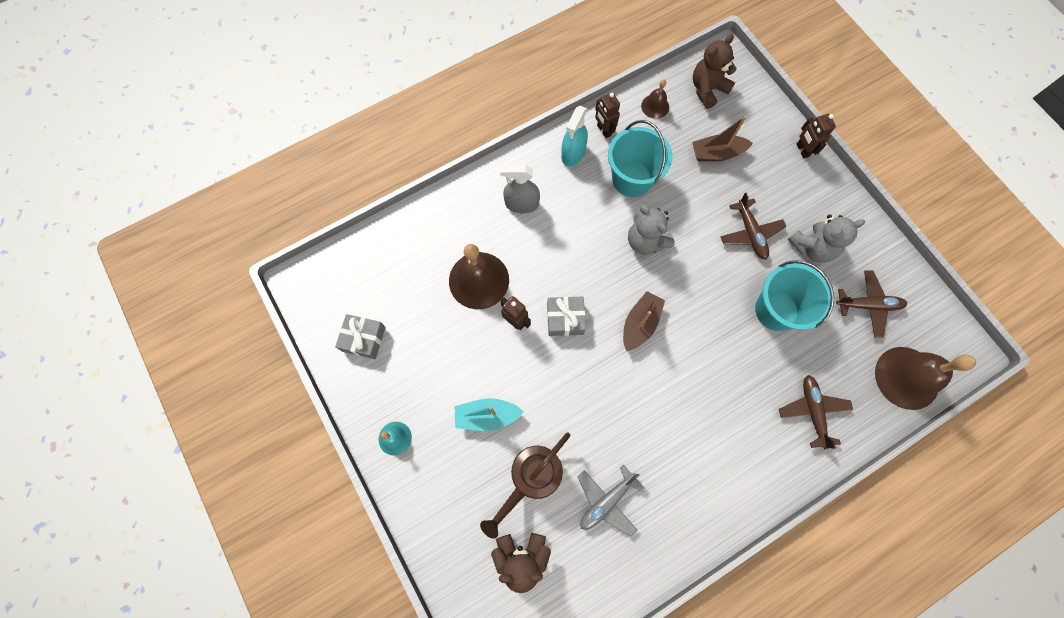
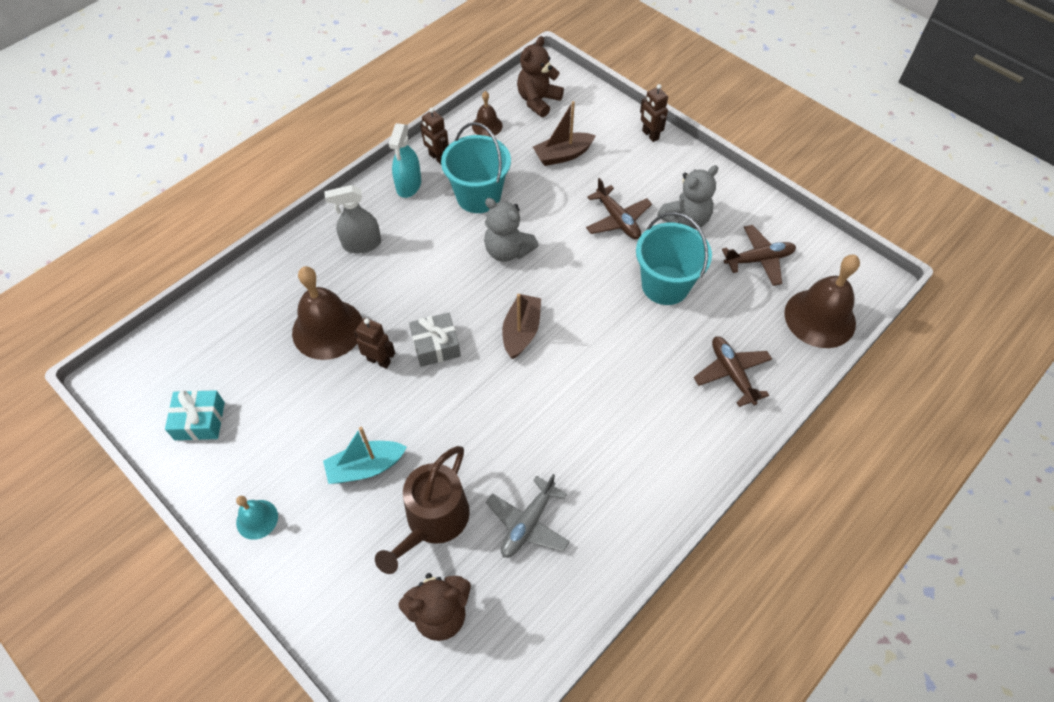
camera: 15 degrees left, 15 degrees down
grey gift [335,314,386,359] -> turquoise gift [165,390,225,440]

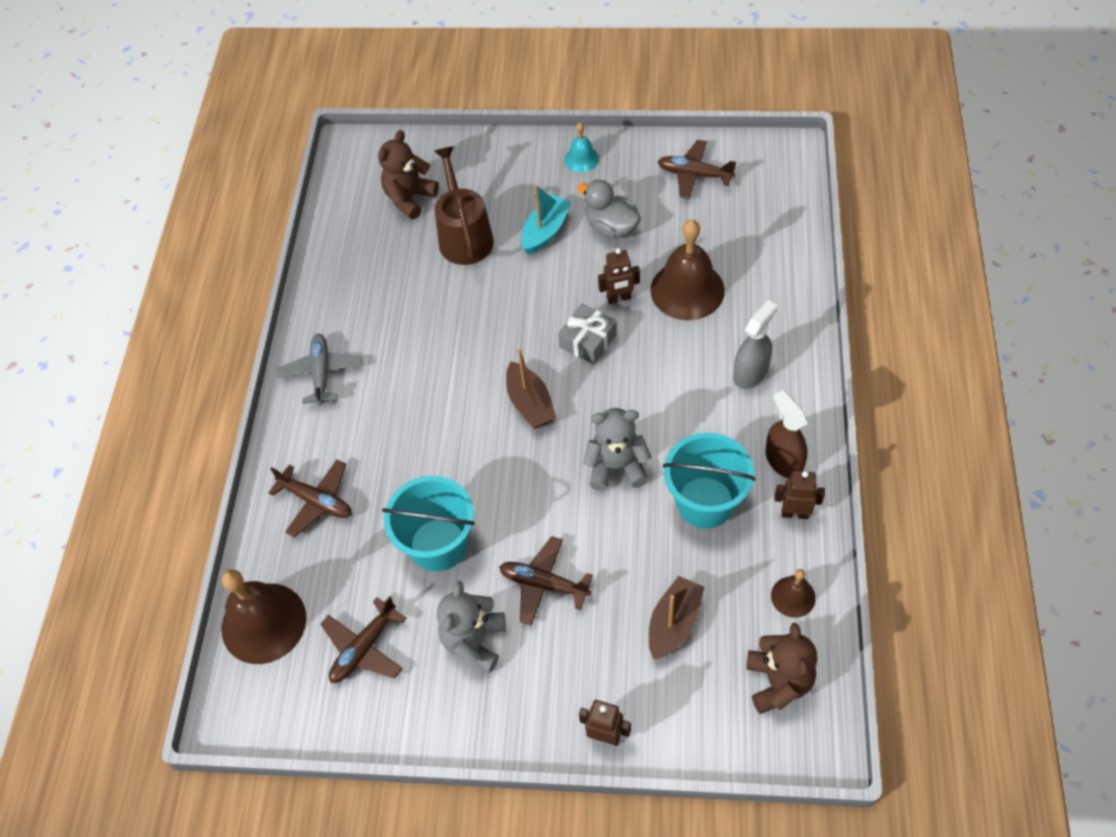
camera: 145 degrees right, 0 degrees up
turquoise gift [165,390,225,440] -> brown plane [658,140,736,199]
turquoise spray bottle [389,123,421,198] -> brown spray bottle [766,390,808,479]
grey plane [486,474,570,558] -> grey plane moved to [277,333,362,406]
none -> grey duck [577,180,641,238]

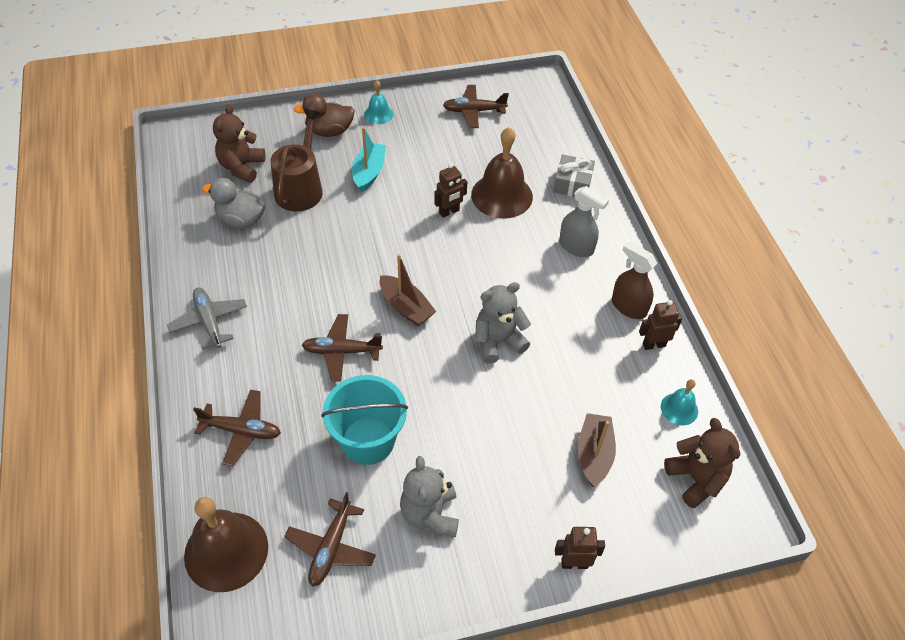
camera: 25 degrees left, 5 degrees down
brown watering can [434,146,494,265] -> brown watering can turned 45 degrees clockwise [271,109,323,212]
brown plane [499,536,593,625] -> brown plane moved to [302,314,383,382]
grey gift [558,303,617,365] -> grey gift moved to [553,154,595,197]
grey duck [577,180,641,238] -> grey duck moved to [202,178,265,228]
turquoise bucket [663,432,756,528] -> none
grey spray bottle [733,300,777,389] -> grey spray bottle turned 105 degrees clockwise [559,186,609,257]
brown bell [771,569,816,618] -> turquoise bell [661,379,698,425]
none -> brown duck [294,94,355,137]

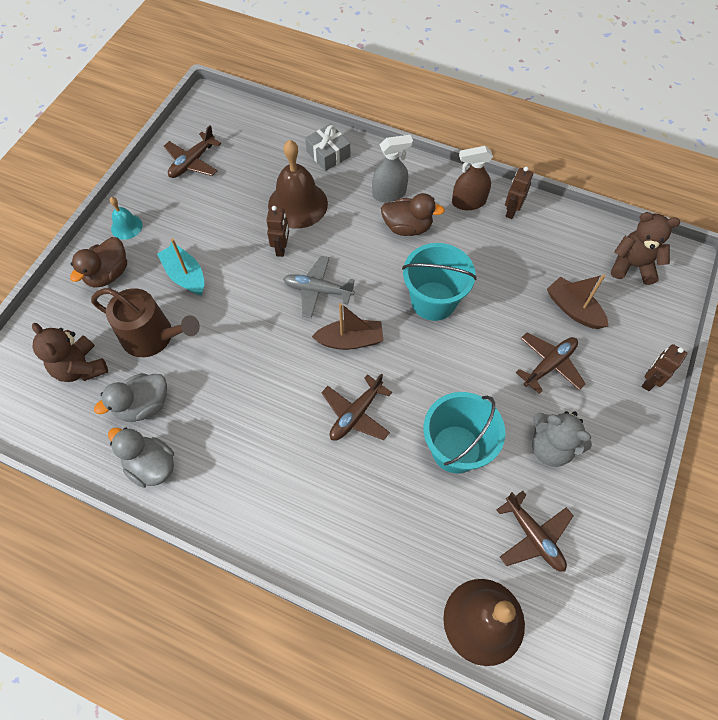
camera: 50 degrees left, 10 degrees up
grey plane [167,288,247,350] -> grey plane moved to [283,256,355,318]
brown plane [193,390,281,466] -> brown plane moved to [516,332,586,394]
brown watering can [271,109,323,212] -> brown watering can turned 150 degrees clockwise [91,288,200,357]
grey teddy bear [475,282,531,364] -> turquoise bucket [402,243,477,321]
turquoise bell [661,379,698,425] -> none
none -> grey duck [108,427,174,488]
none -> brown duck [381,193,445,236]

